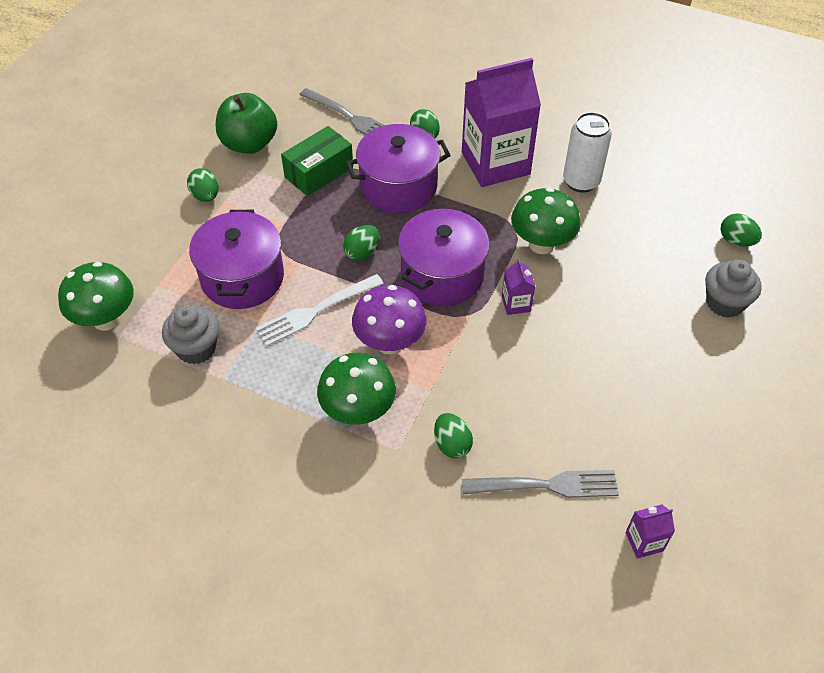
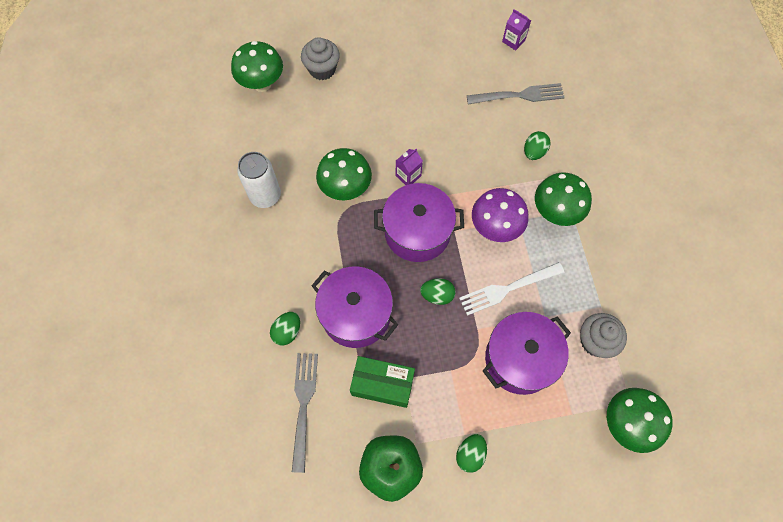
camera: 125 degrees left, 15 degrees up
white fork [255,274,384,346] -> white fork turned 135 degrees clockwise [459,262,564,316]
purple carton [462,58,541,187] -> none
grey fork [462,470,619,498] -> grey fork turned 120 degrees clockwise [467,83,565,105]
green egg [721,213,762,247] -> green mushroom [231,41,283,92]

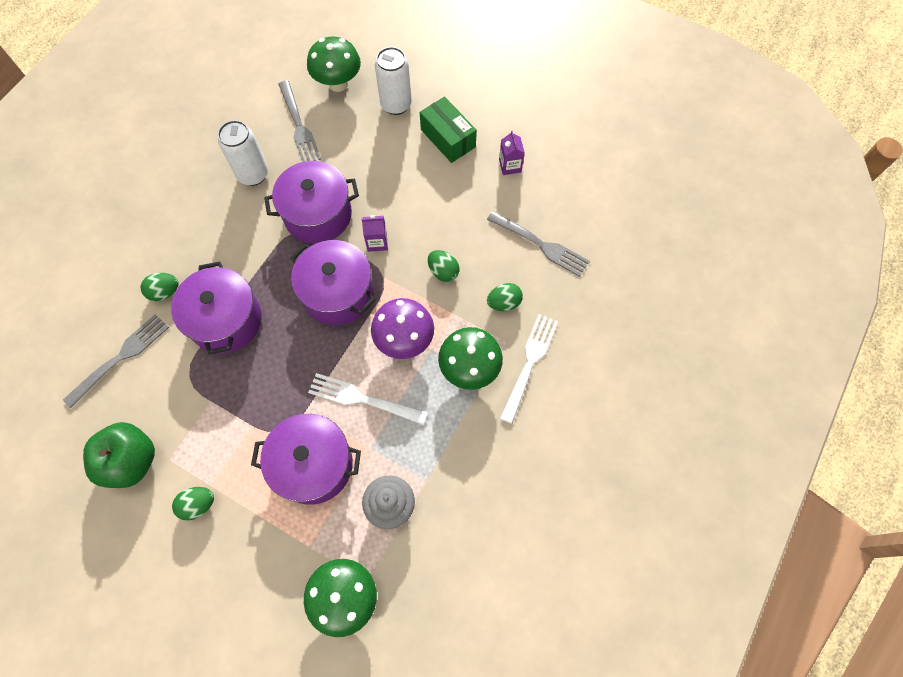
camera: 40 degrees right, 0 degrees up
grey cupcake [301,37,340,80] -> white can [375,47,412,115]
green mushroom [316,148,372,200] -> purple pot [264,161,359,244]
green box [350,356,415,408] -> green box moved to [420,96,477,163]
green egg [420,278,456,305] -> green egg moved to [428,250,459,282]
purple carton [502,9,531,50] -> purple carton moved to [499,131,525,175]
none -> grey fork [278,81,321,162]
none -> white fork [500,314,558,424]

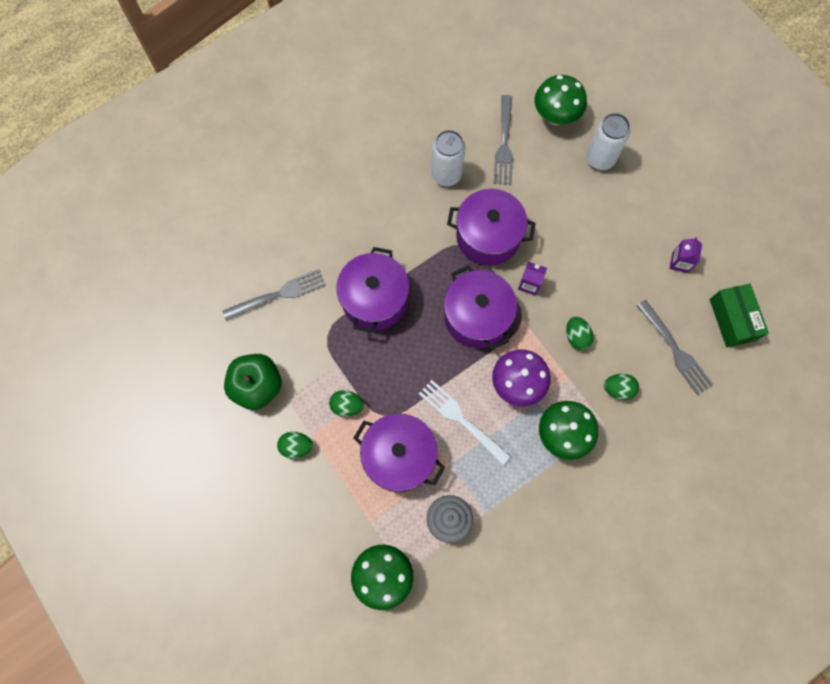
camera: 25 degrees right, 5 degrees up
green egg [141,273,179,301] -> green egg moved to [329,390,364,417]
green box [420,96,477,163] -> green box moved to [710,284,769,347]
white fork [500,314,558,424] -> none

